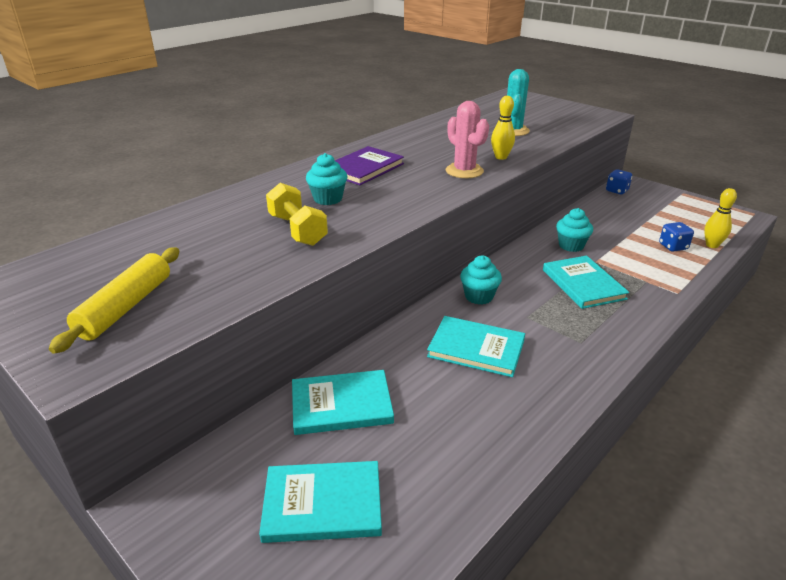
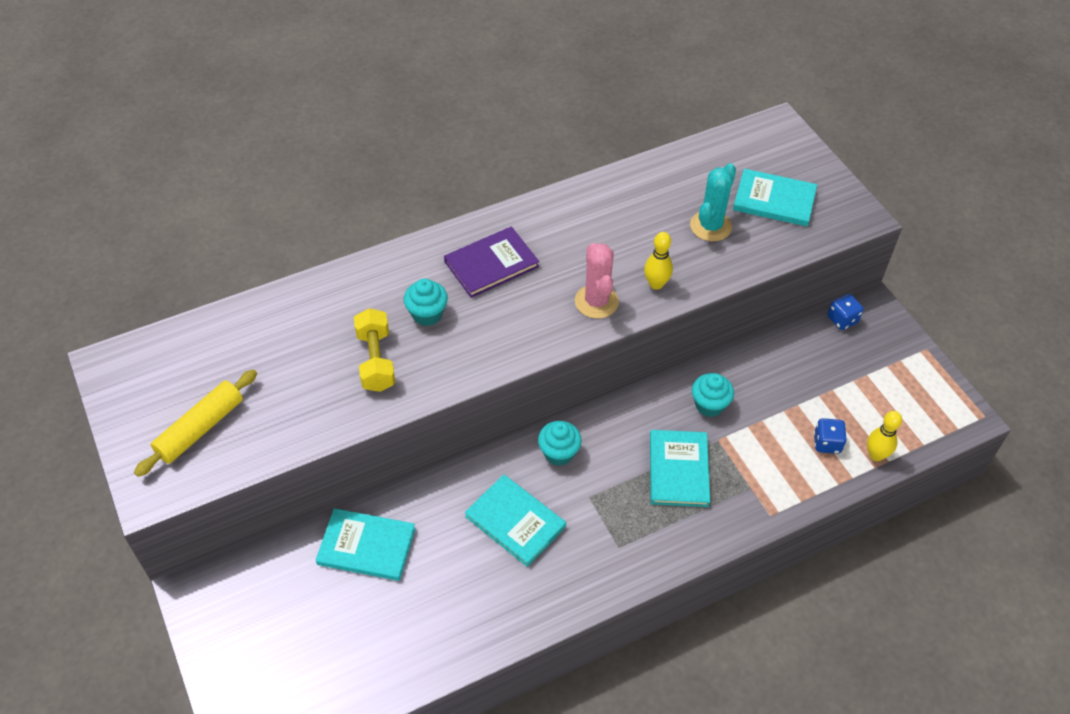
camera: 20 degrees right, 20 degrees up
turquoise book [259,461,382,543] -> turquoise book moved to [733,169,817,226]

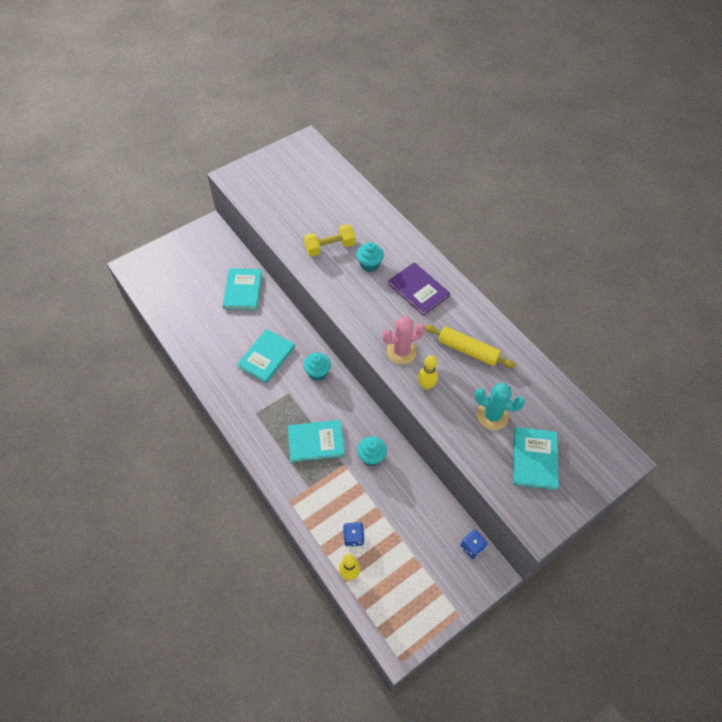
camera: 80 degrees right, 5 degrees up
yellow rolling pin [134,369,257,477] -> yellow rolling pin moved to [425,325,516,368]

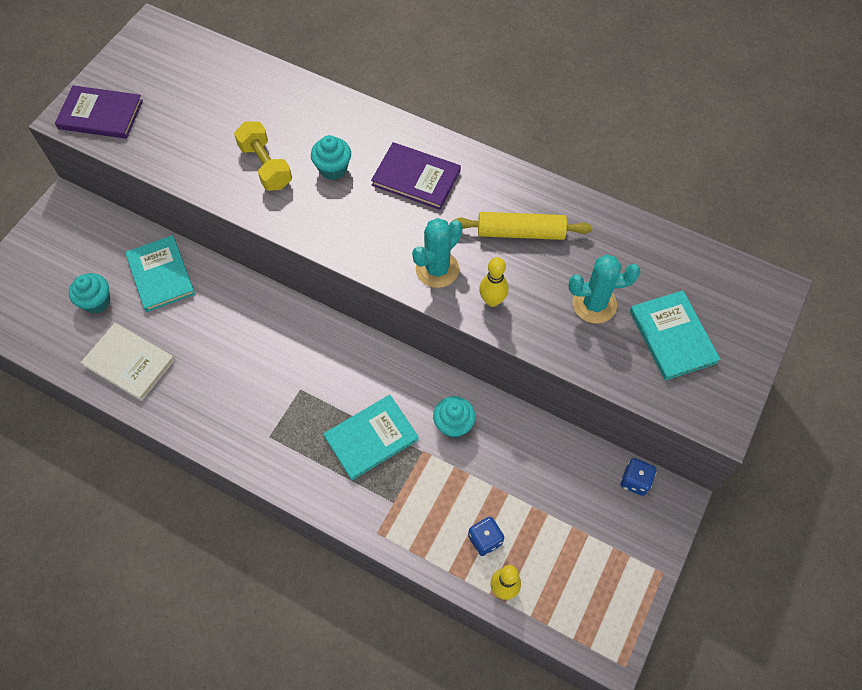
camera: 25 degrees left, 5 degrees up
turquoise book [237,329,295,383] -> none
turquoise cupcake [303,353,331,381] -> turquoise cupcake moved to [69,273,110,313]
yellow dumbbell [304,224,355,257] -> yellow dumbbell turned 75 degrees counterclockwise [234,122,292,191]
pink cactus [382,317,425,364] -> turquoise cactus [412,218,463,288]
none -> purple book [55,85,143,139]
none -> white book [81,323,175,401]

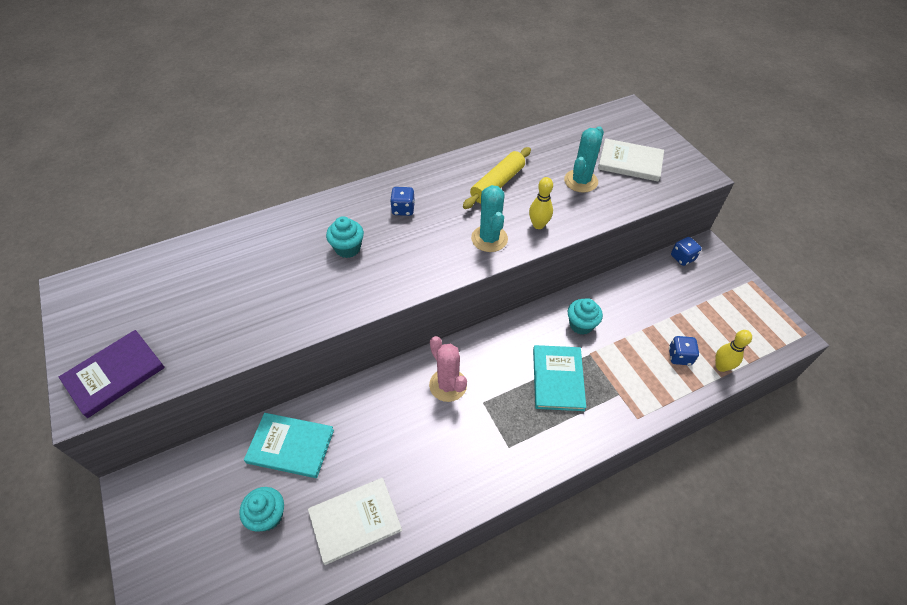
camera: 55 degrees left, 10 degrees down
yellow dumbbell [234,122,292,191] -> none
purple book [371,142,461,210] -> blue dice [390,187,415,216]
turquoise book [630,290,721,380] -> white book [598,138,664,182]
none -> pink cactus [429,336,467,402]

